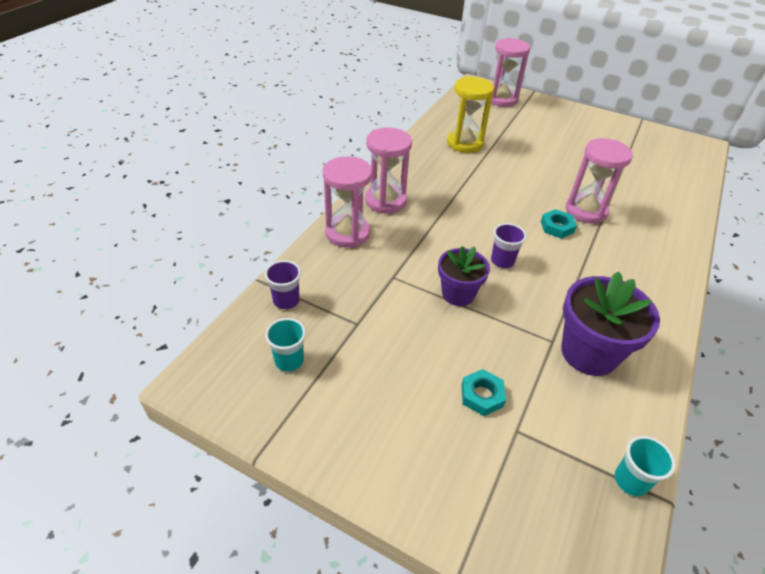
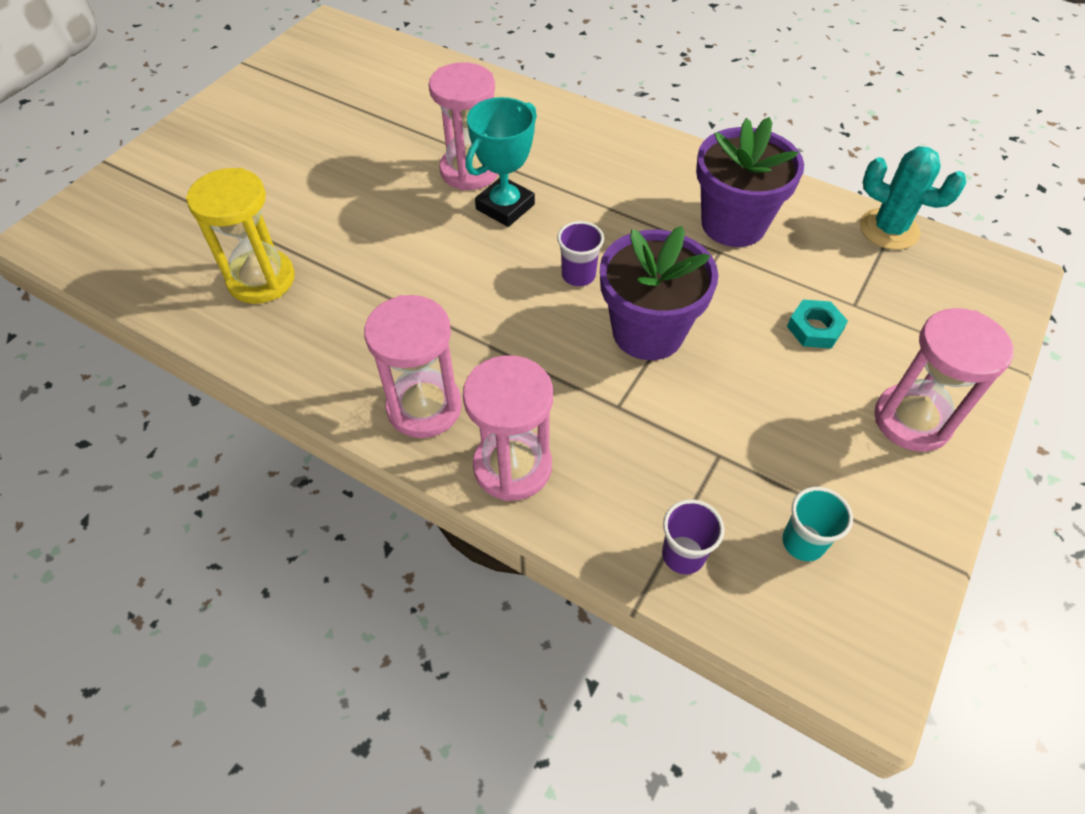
camera: 85 degrees left, 10 degrees up
purple flower pot [438,246,490,306] -> purple flower pot [600,226,718,360], size x1.55
pink hourglass [491,38,530,107] -> pink hourglass moved to [874,308,1013,452]
turquoise nut [541,209,577,239] -> turquoise trophy [465,97,537,227]
turquoise cup [615,436,676,496] -> turquoise cactus [860,146,967,250]

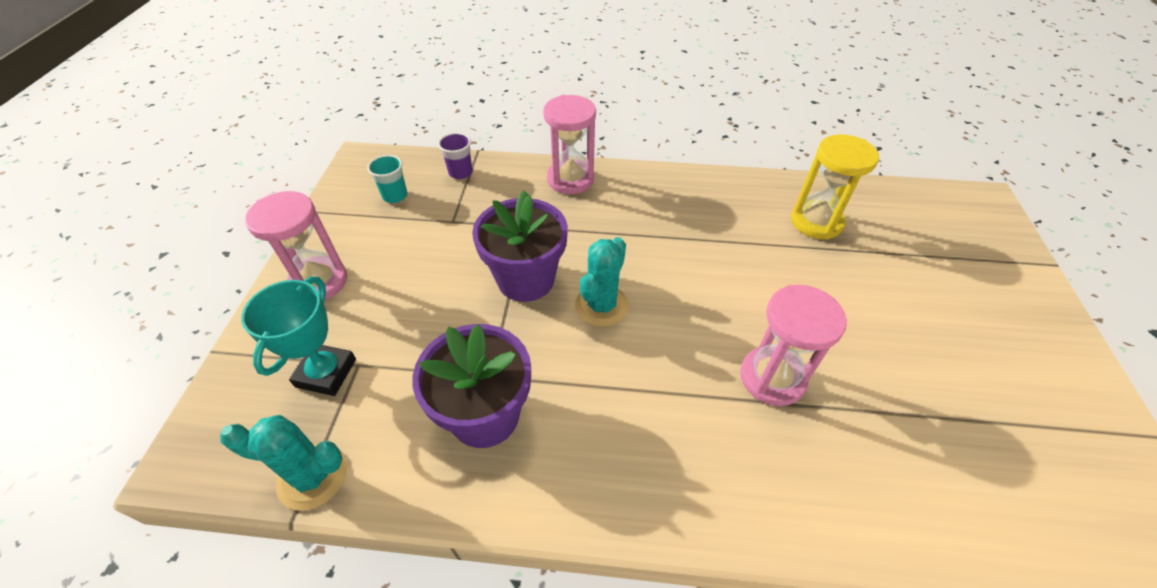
camera: 155 degrees right, 5 degrees down
pink hourglass [364,295,462,438] -> none
turquoise trophy [465,97,537,227] -> turquoise trophy moved to [241,276,356,396]
purple cup [557,221,604,286] -> turquoise cactus [575,237,629,327]
turquoise nut [787,300,848,349] -> none

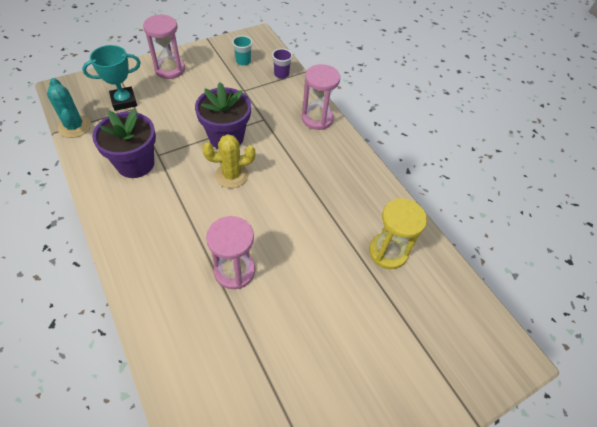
camera: 50 degrees right, 5 degrees up
turquoise cactus [575,237,629,327] -> yellow cactus [202,134,255,188]

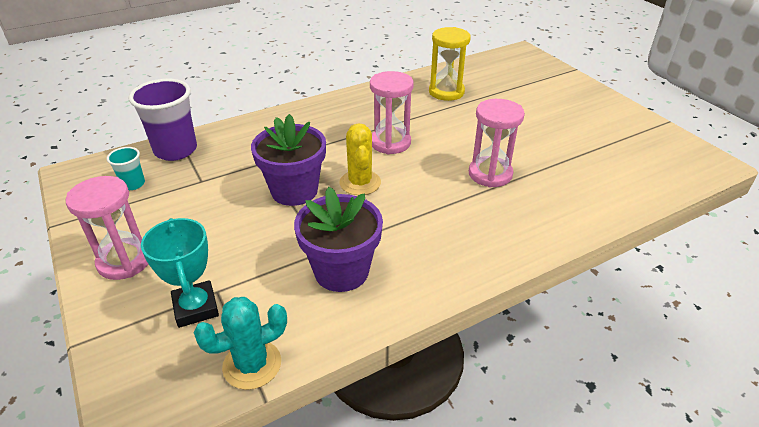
camera: 85 degrees left, 15 degrees down
purple cup [272,48,293,79] -> purple cup [128,78,197,161], size x1.99
pink hourglass [302,64,340,130] -> pink hourglass moved to [370,71,414,154]

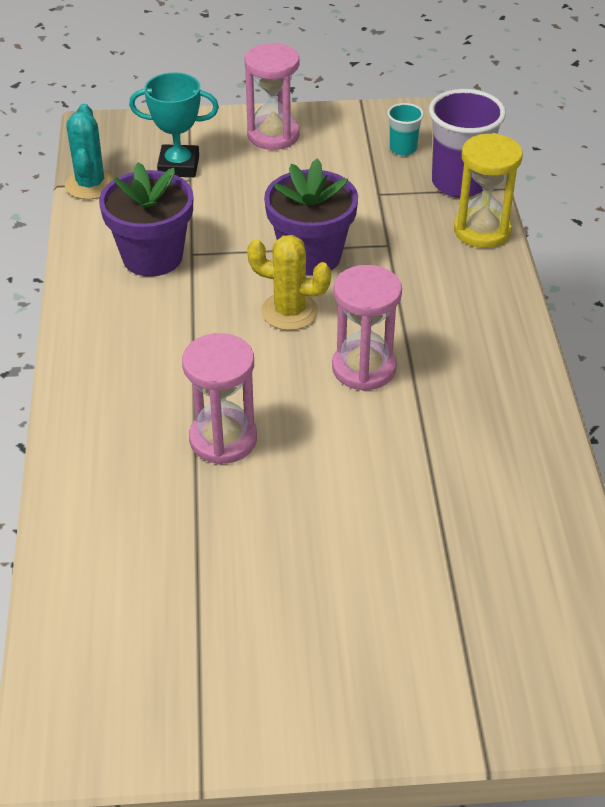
camera: 115 degrees right, 5 degrees up
yellow hourglass [429,27,471,101] -> yellow hourglass moved to [454,133,523,248]

